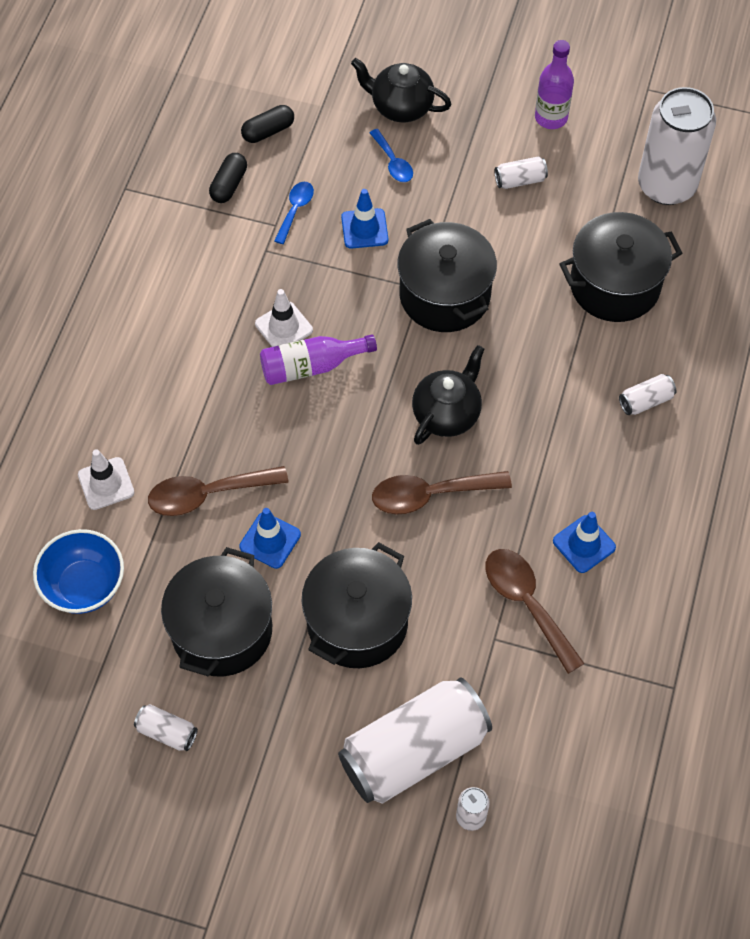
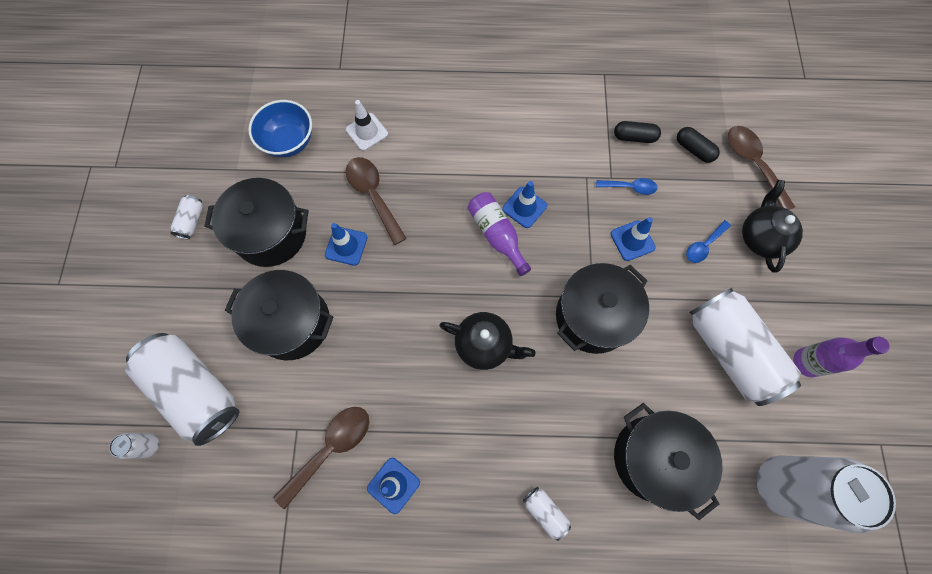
camera: 75 degrees right, 10 degrees up
white traffic cone [255,289,313,347] -> blue traffic cone [502,181,547,228]
brown spoon [372,471,512,515] -> brown spoon moved to [728,126,795,210]
white can [495,156,548,189] -> white can [690,288,801,406], size x2.41

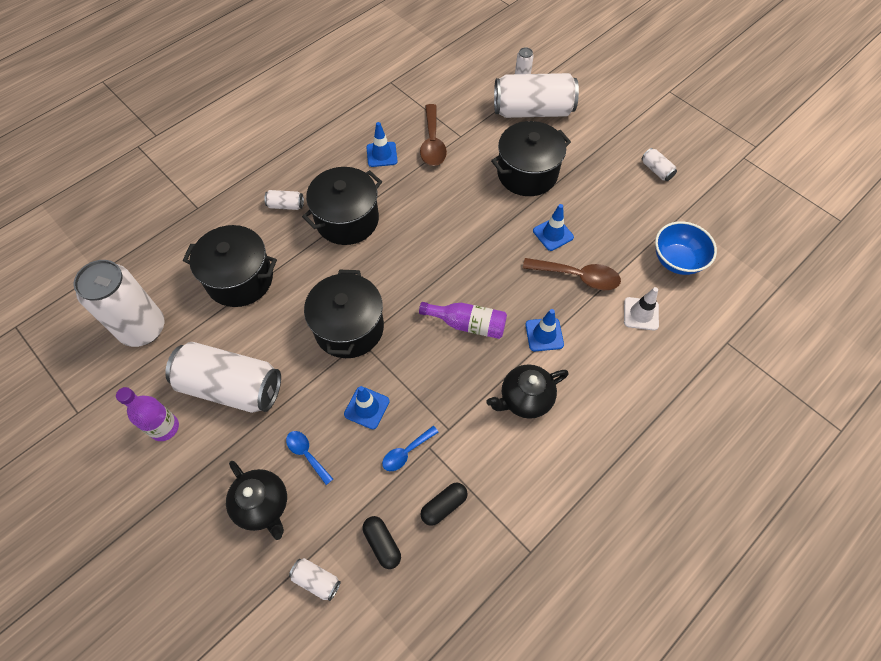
camera: 135 degrees right, 10 degrees down
black pot [204,178,309,267] -> black pot moved to [302,167,382,245]
black teapot [439,312,536,370] -> black teapot moved to [487,364,569,419]
blue traffic cone [502,181,547,228] -> blue traffic cone moved to [525,309,564,351]
black capsule [677,127,720,163] -> black capsule turned 60 degrees clockwise [363,516,401,569]
blue spoon [686,220,731,263] -> blue spoon turned 45 degrees counterclockwise [286,431,333,485]
brown spoon [728,126,795,210] -> white can [289,558,341,601]

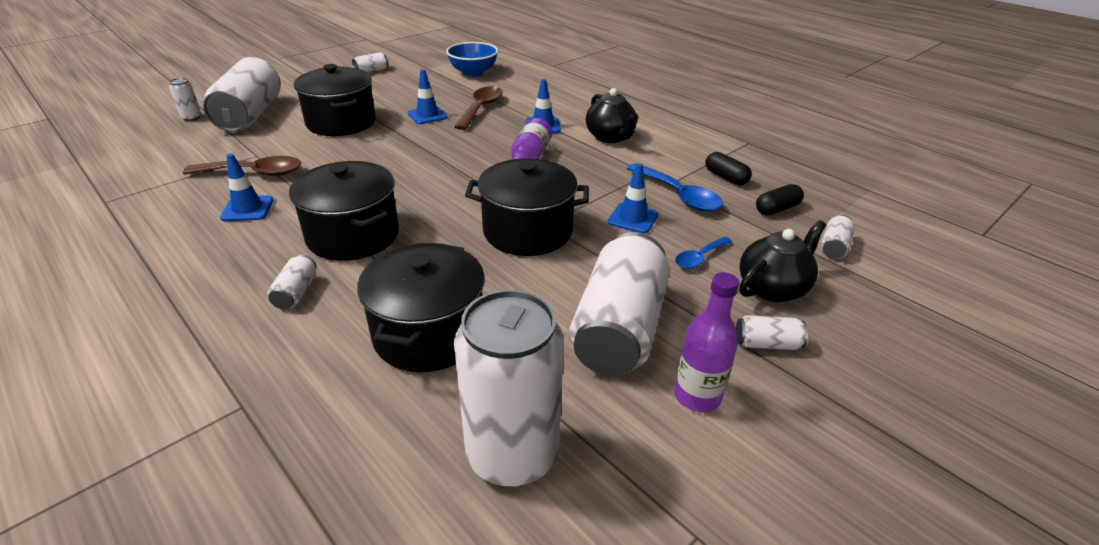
camera: 90 degrees left, 25 degrees down
blue spoon [382,426,438,471] -> blue spoon [627,163,723,211], size x1.69
white traffic cone [624,287,659,331] -> none
none -> white can [736,315,808,350]

